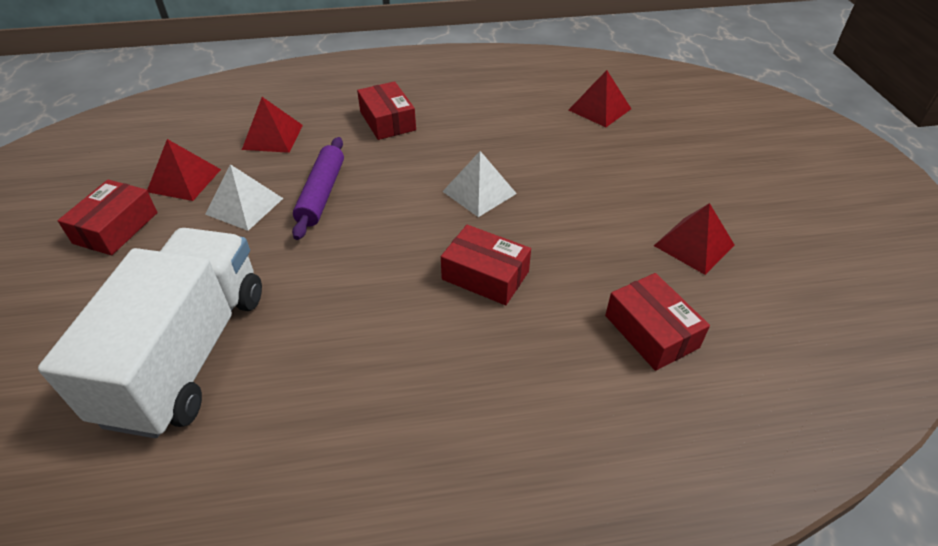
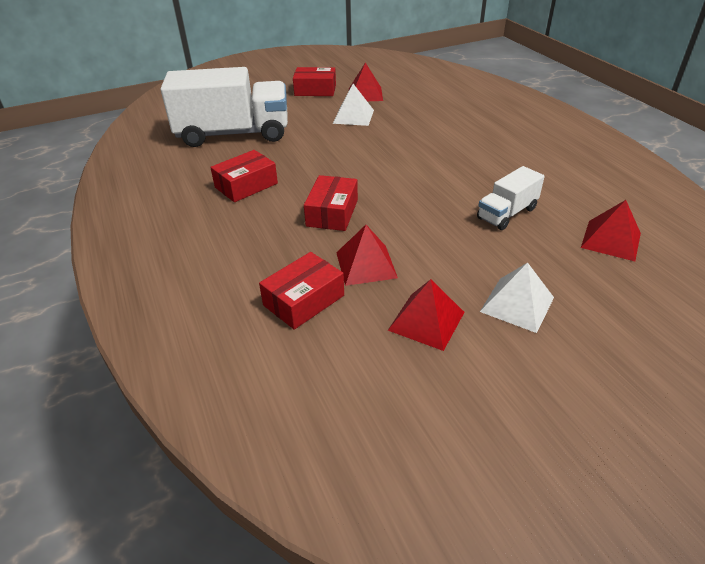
camera: 75 degrees right, 5 degrees down
red pyramid [242,97,303,153] -> red pyramid moved to [336,225,398,286]
purple rolling pin [292,137,344,240] -> none
red box [357,81,416,140] -> red box moved to [210,150,278,202]
white pyramid [442,151,517,217] -> white pyramid moved to [480,263,554,333]
none -> white truck [477,166,545,230]

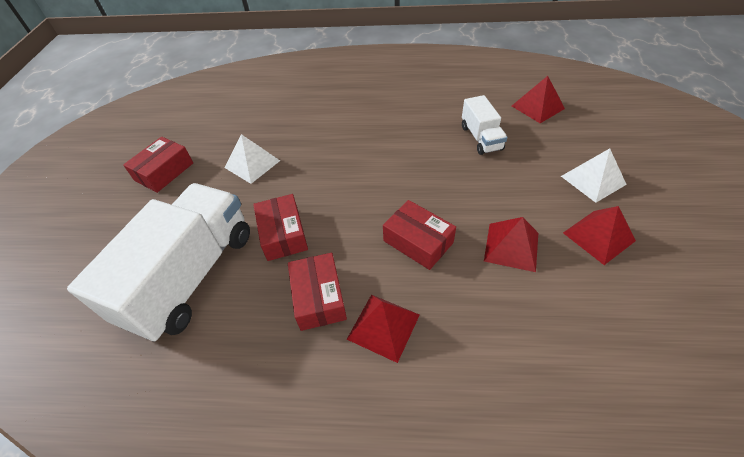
camera: 60 degrees left, 10 degrees up
red box [259,252,344,330] -> red box moved to [253,194,308,261]
red pyramid [349,62,383,101] -> red pyramid moved to [347,295,420,363]

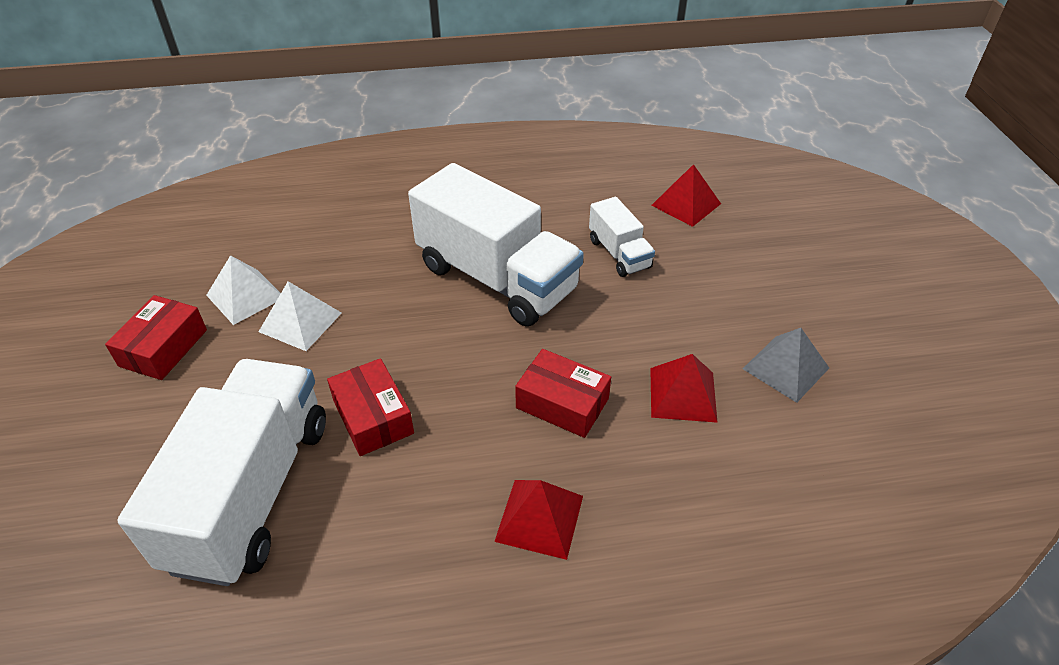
camera: 15 degrees left, 5 degrees down
red box [288,253,347,331] -> none
white pyramid [561,148,627,203] -> white pyramid moved to [206,255,281,325]
red pyramid [563,206,636,265] -> grey pyramid [743,328,829,403]
none -> white truck [408,163,584,326]

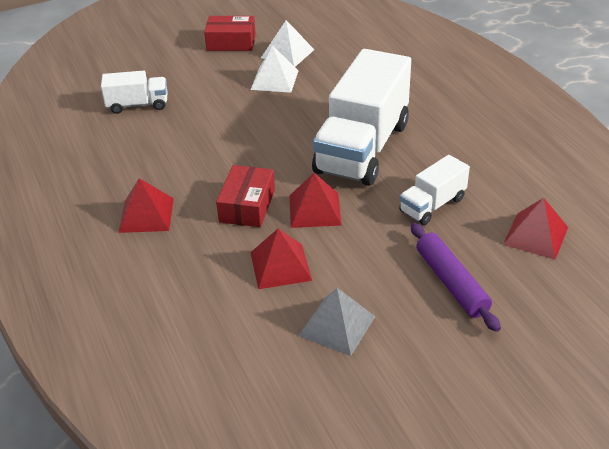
camera: 75 degrees right, 5 degrees down
white truck [117,359,326,586] -> white truck [101,71,167,114], size x0.49
red box [327,358,414,456] -> none
none -> red pyramid [290,173,342,228]
none -> purple rolling pin [411,223,501,332]

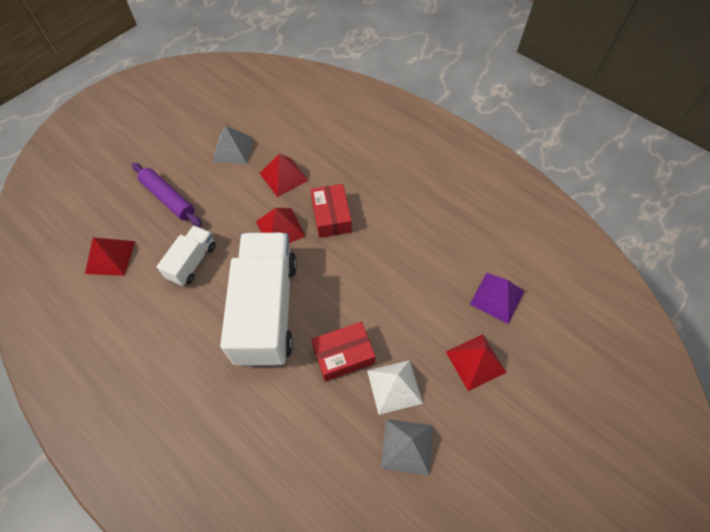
camera: 155 degrees right, 20 degrees up
white truck [101,71,167,114] -> purple pyramid [470,273,524,324]
red pyramid [118,178,174,233] -> red pyramid moved to [446,334,507,391]
red box [204,16,256,51] -> red box moved to [311,322,376,382]
white pyramid [261,20,314,67] -> grey pyramid [381,419,433,476]

